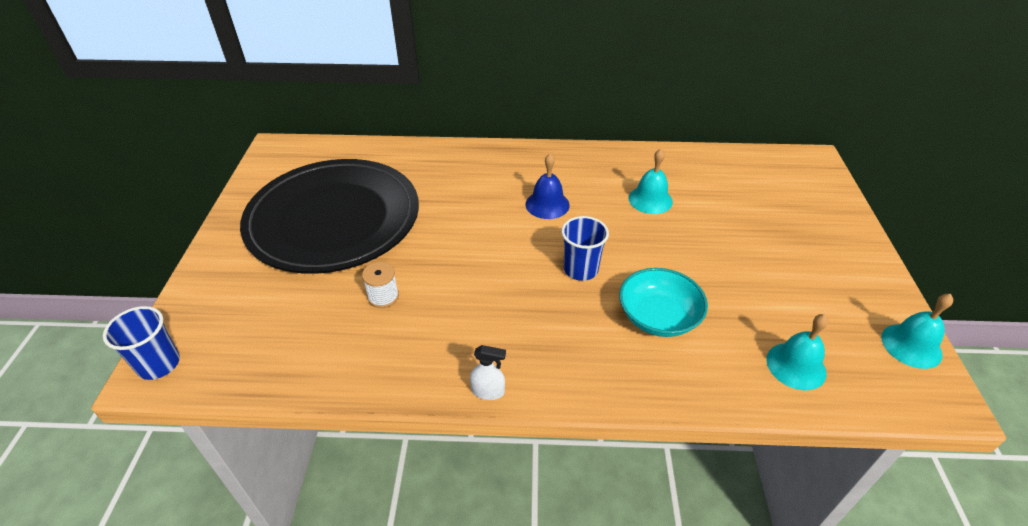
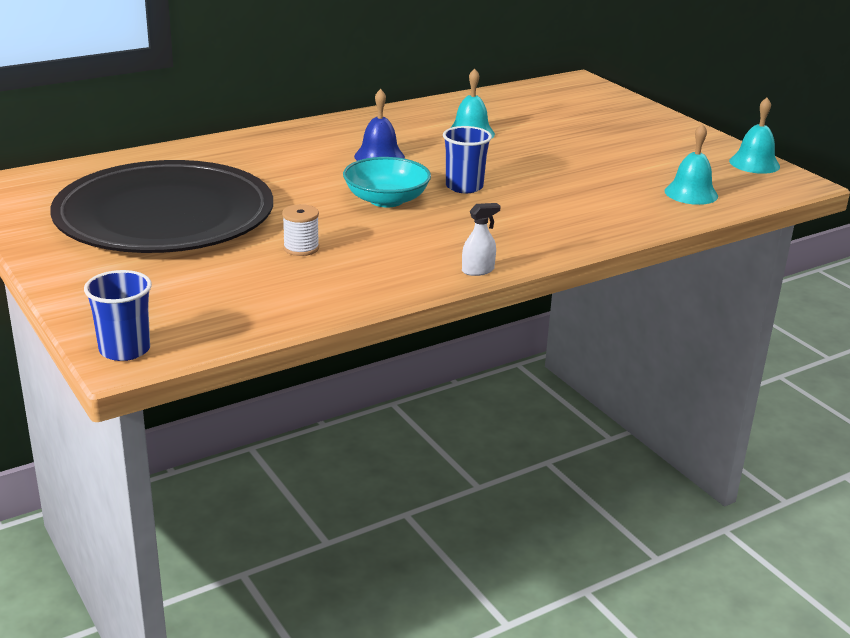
camera: 35 degrees left, 15 degrees down
turquoise bowl [619,268,708,337] -> turquoise bowl moved to [343,157,431,207]

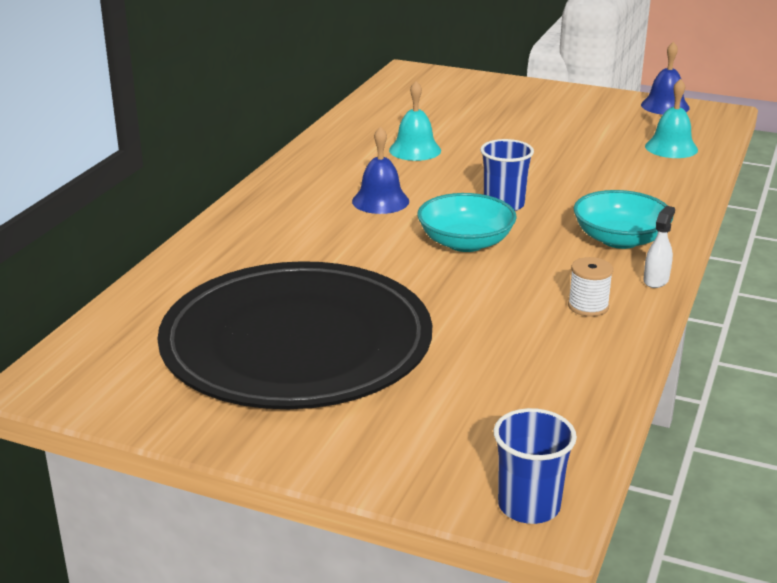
camera: 35 degrees left, 0 degrees up
white spool [282,204,319,256] -> white spool moved to [568,257,613,317]
turquoise bell [729,98,780,174] -> blue bell [641,41,690,115]
none -> turquoise bowl [573,190,673,249]

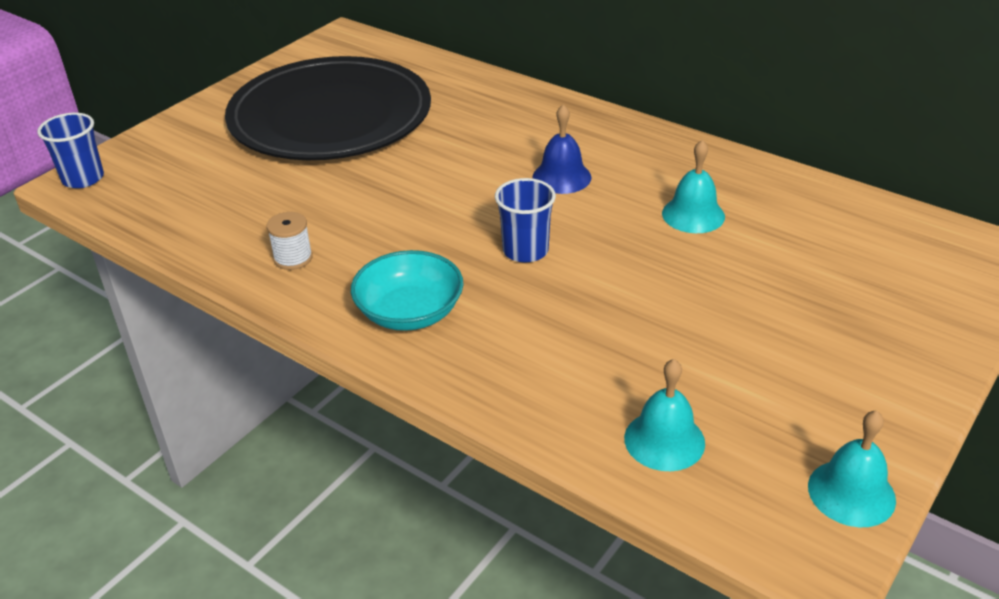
camera: 105 degrees right, 10 degrees up
turquoise bowl [417,193,517,252] -> none
blue bell [641,41,690,115] -> turquoise bell [808,410,896,527]
white spray bottle [643,206,675,288] -> none

